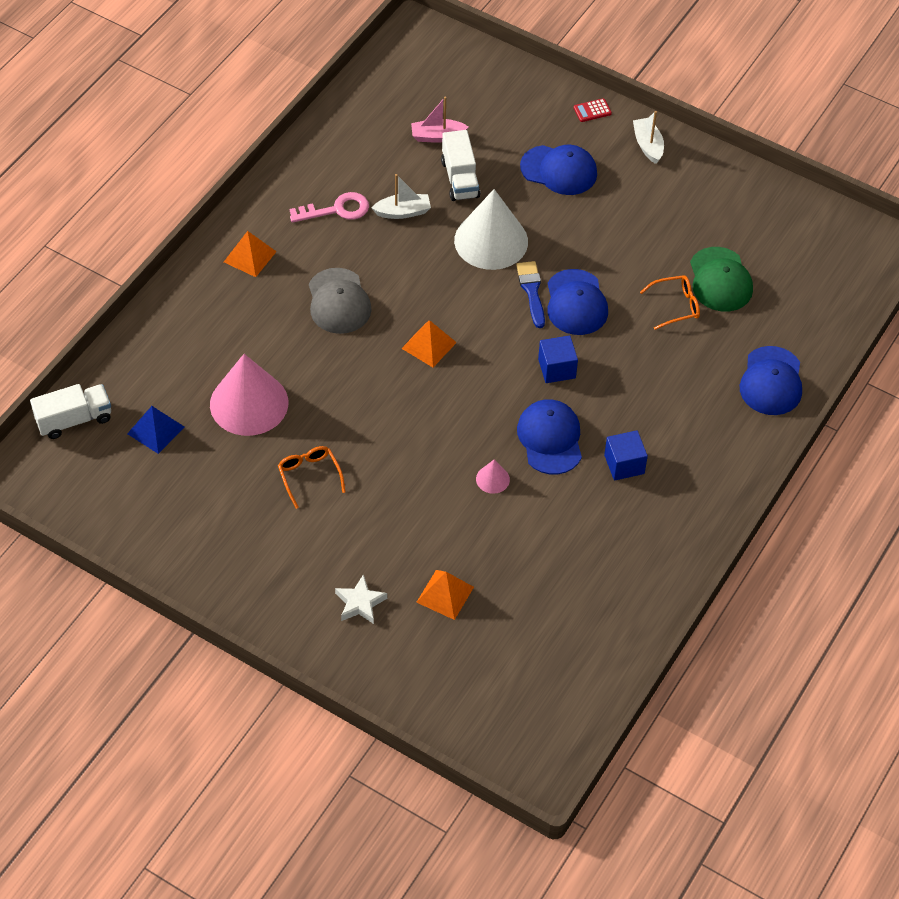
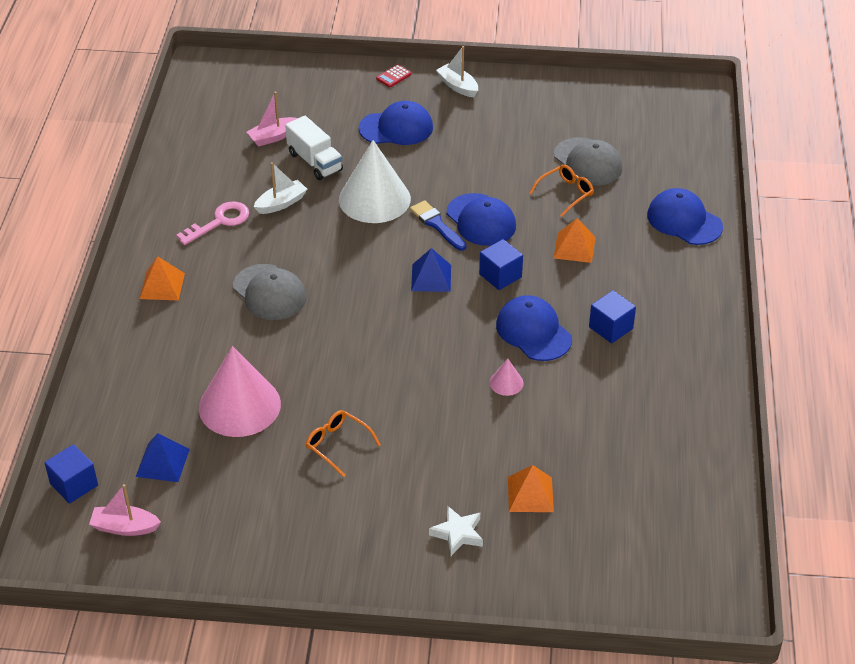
camera: 25 degrees left, 10 degrees down
white truck [30,384,111,439] -> blue cube [44,444,98,504]
orange pyramid [401,320,457,367] -> orange pyramid moved to [553,218,596,263]
green cap [690,247,753,311] -> grey cap [554,137,622,186]
blue cap [740,346,802,415] -> blue cap turned 150 degrees clockwise [647,188,723,245]
none -> pink boat [89,484,161,536]
none -> blue pyramid [411,248,451,292]

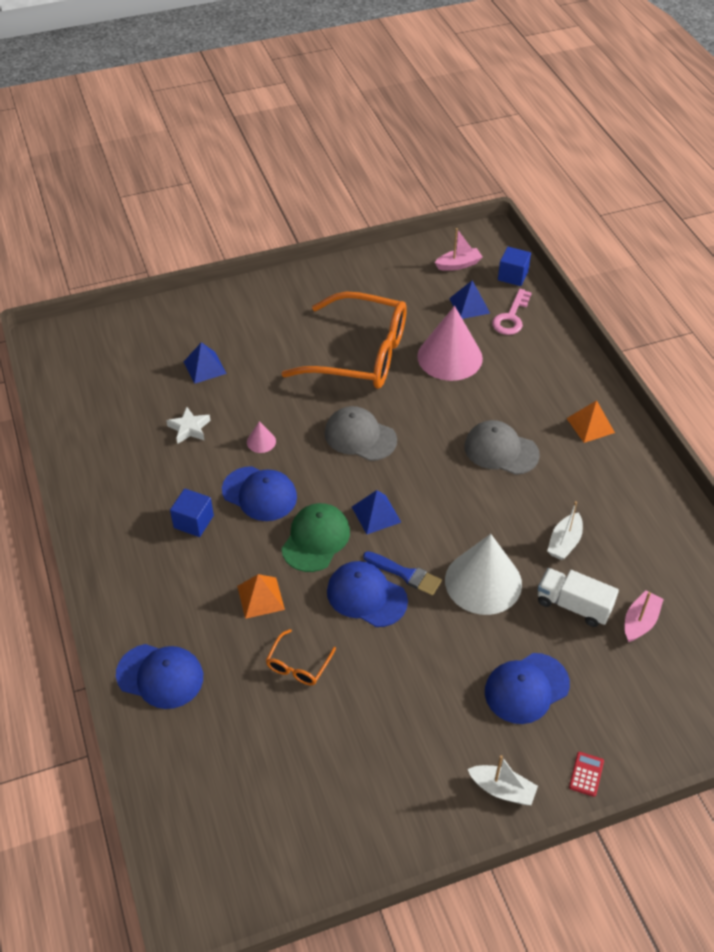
camera: 155 degrees right, 5 degrees up
pink key [176,202,249,245] -> pink key moved to [492,289,532,335]
orange glasses [306,410,381,477] -> orange glasses [281,291,407,389], size x2.49
white star [429,506,483,556] -> white star moved to [166,407,210,444]
blue cube [479,239,523,290] -> green cap [281,503,350,572]
orange pyramid [508,465,554,512] -> blue pyramid [184,342,227,384]
grey cap [554,137,622,186] -> grey cap moved to [324,406,397,461]

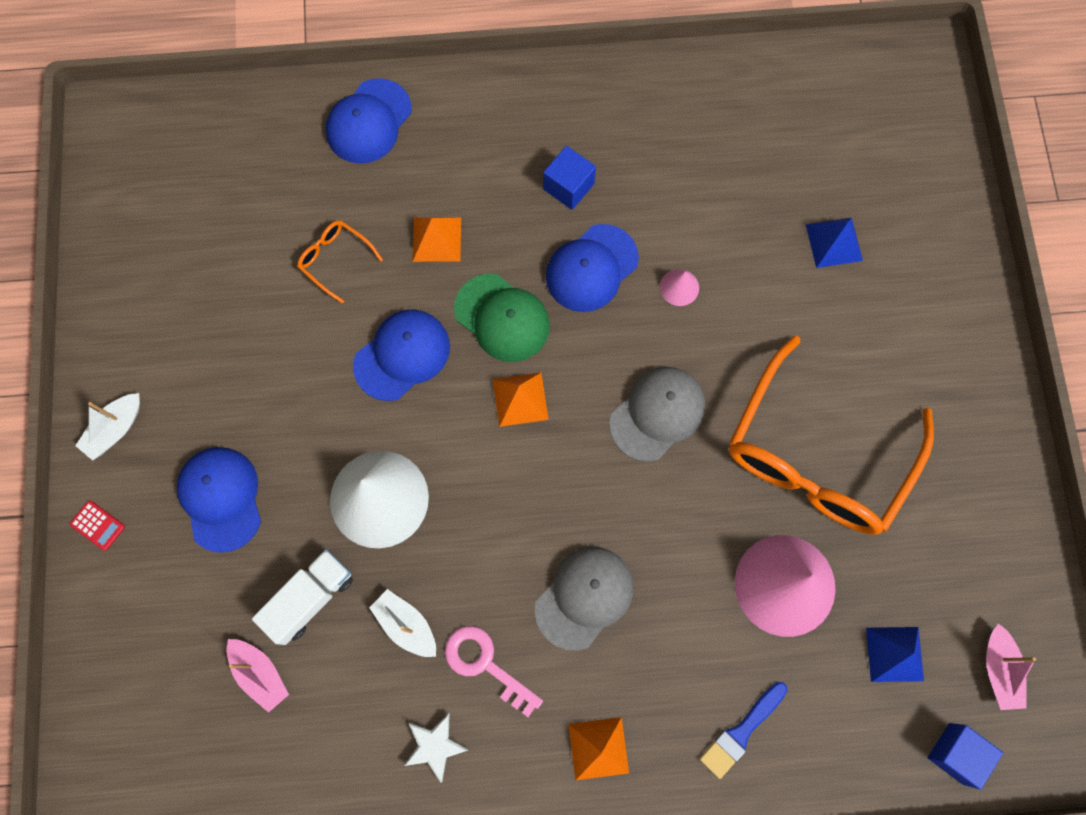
camera: 105 degrees right, 25 degrees up
white star [166,407,210,444] -> white star moved to [404,713,469,783]
blue pyramid [352,490,401,534] -> orange pyramid [493,373,549,427]
blue brush [363,551,442,595] -> blue brush moved to [700,682,788,779]
pink key [492,289,532,335] -> pink key moved to [445,626,543,717]

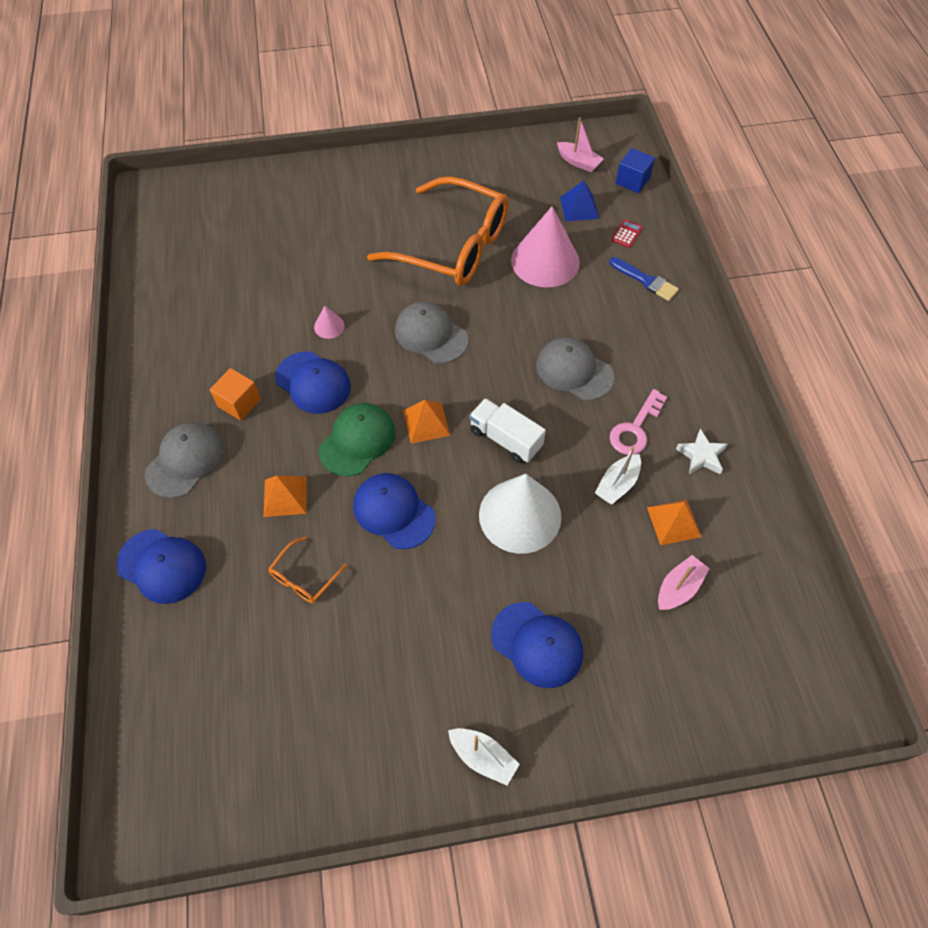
camera: 95 degrees left, 15 degrees down
red calculator [70,500,125,551] -> red calculator moved to [611,219,643,248]
blue cap [177,447,261,553] -> blue cap turned 120 degrees counterclockwise [491,602,583,688]
white truck [252,549,353,645] -> white truck moved to [469,398,546,463]
blue cube [543,146,596,210] -> orange cube [210,368,261,421]
orange pyramid [568,717,629,780] -> orange pyramid moved to [647,500,701,545]
blue pyramid [806,217,863,268] -> none
pink boat [986,623,1036,710] -> pink boat turned 45 degrees clockwise [557,118,604,172]
none -> grey cap [145,422,225,498]

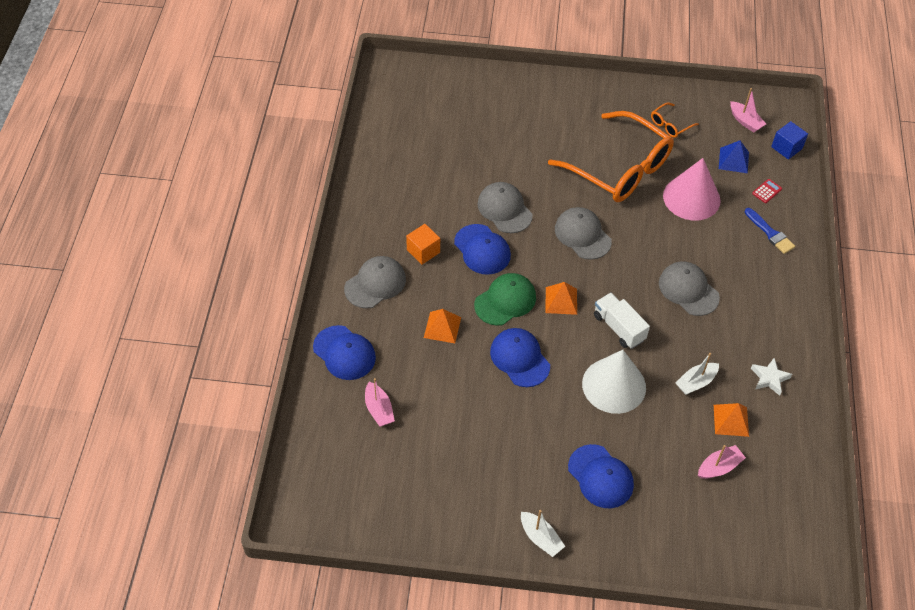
camera: 15 degrees right, 5 degrees down
orange glasses [268,536,347,603] -> orange glasses moved to [651,102,699,138]
pink cone [314,306,345,339] -> grey cap [478,182,532,233]
pink key [610,389,667,455] -> none
none -> pink boat [365,378,395,427]

